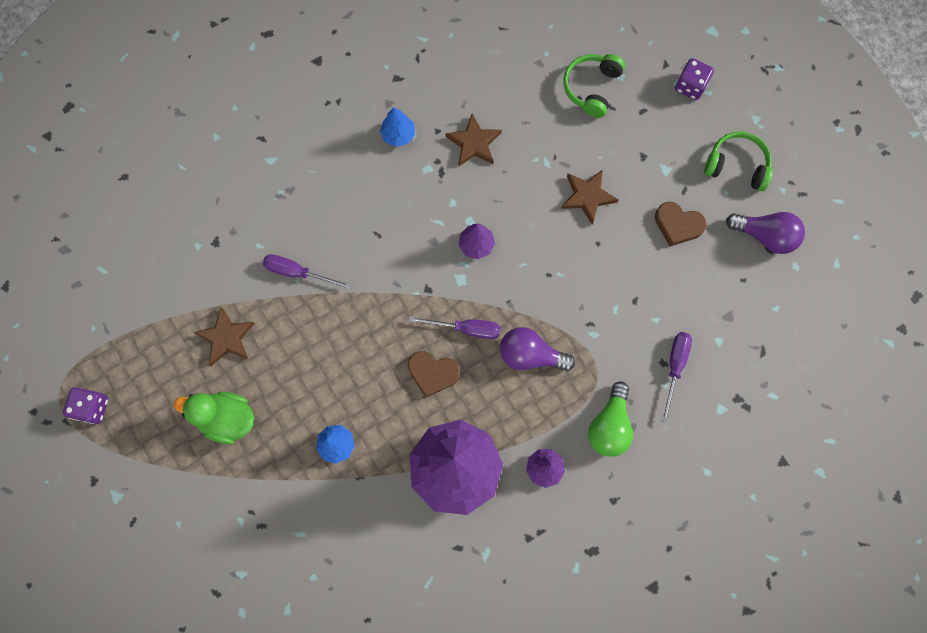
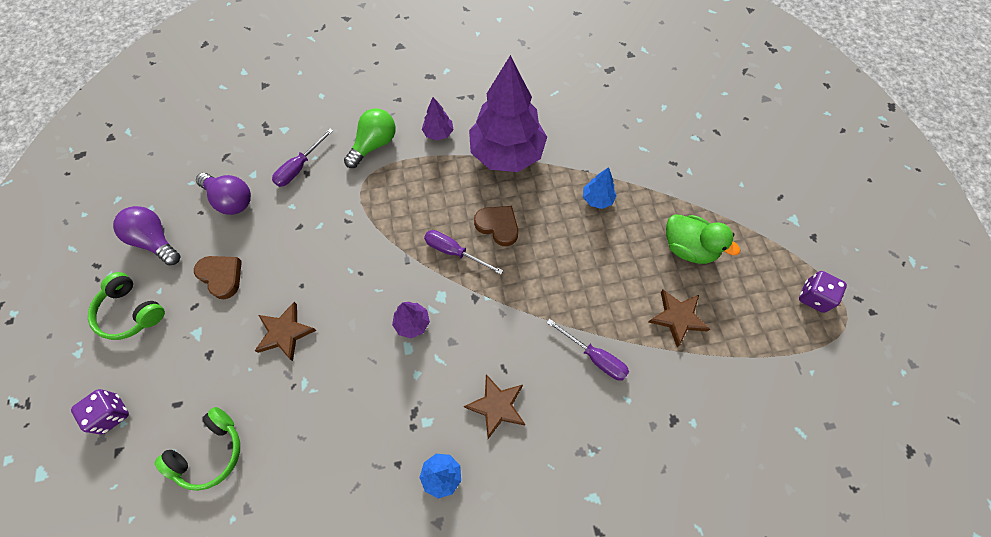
camera: 160 degrees left, 10 degrees down
brown star [445,113,502,167] -> brown star moved to [464,374,525,439]
purple light bulb [500,327,575,371] -> purple light bulb moved to [196,173,251,215]

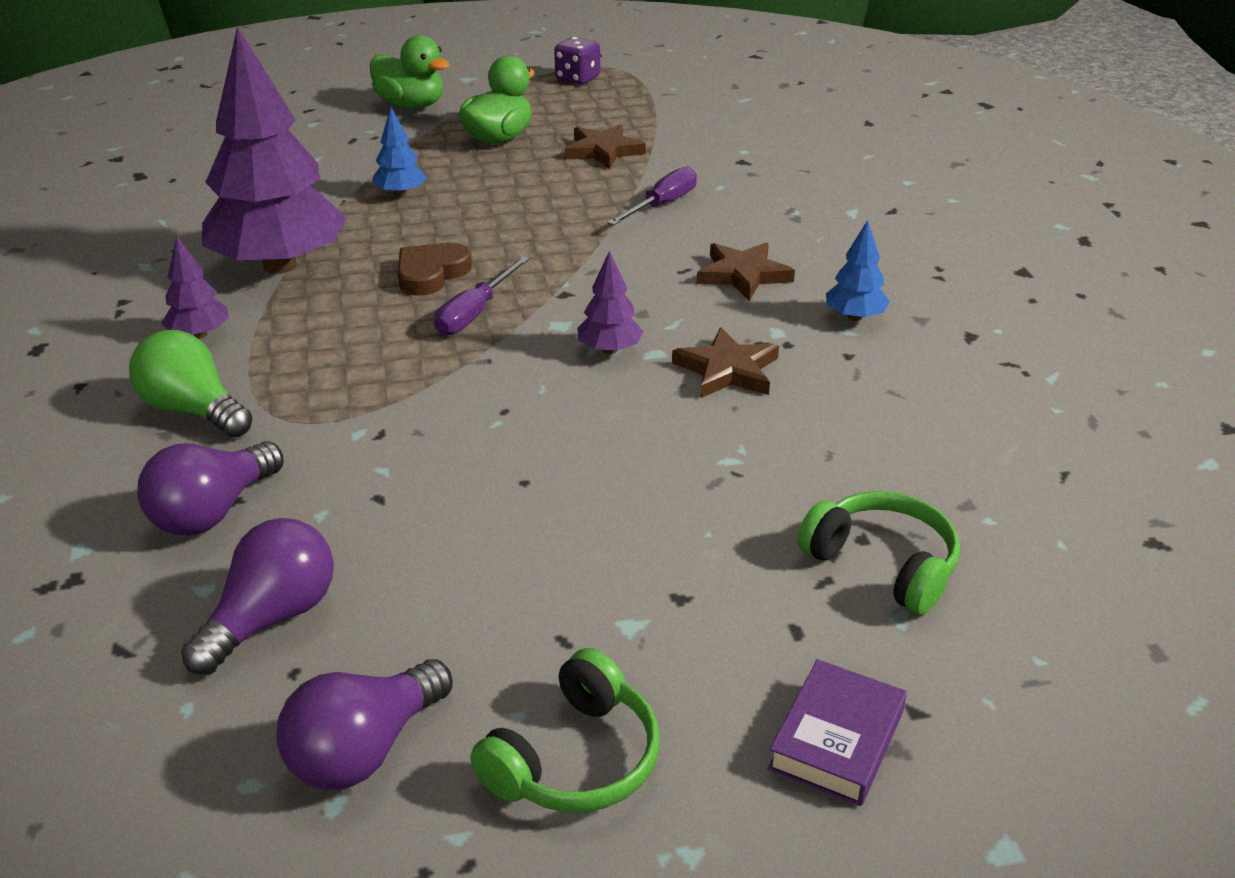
camera: 90 degrees left, 30 degrees down
purple dice [71,389,129,434] -> purple book [768,659,907,806]
brown heart [194,256,242,299] -> none
brown star [255,302,317,361] -> brown star moved to [672,327,779,398]
purple screwdriver [272,129,333,187] -> purple light bulb [137,441,284,535]
none -> green duck [370,35,450,109]

